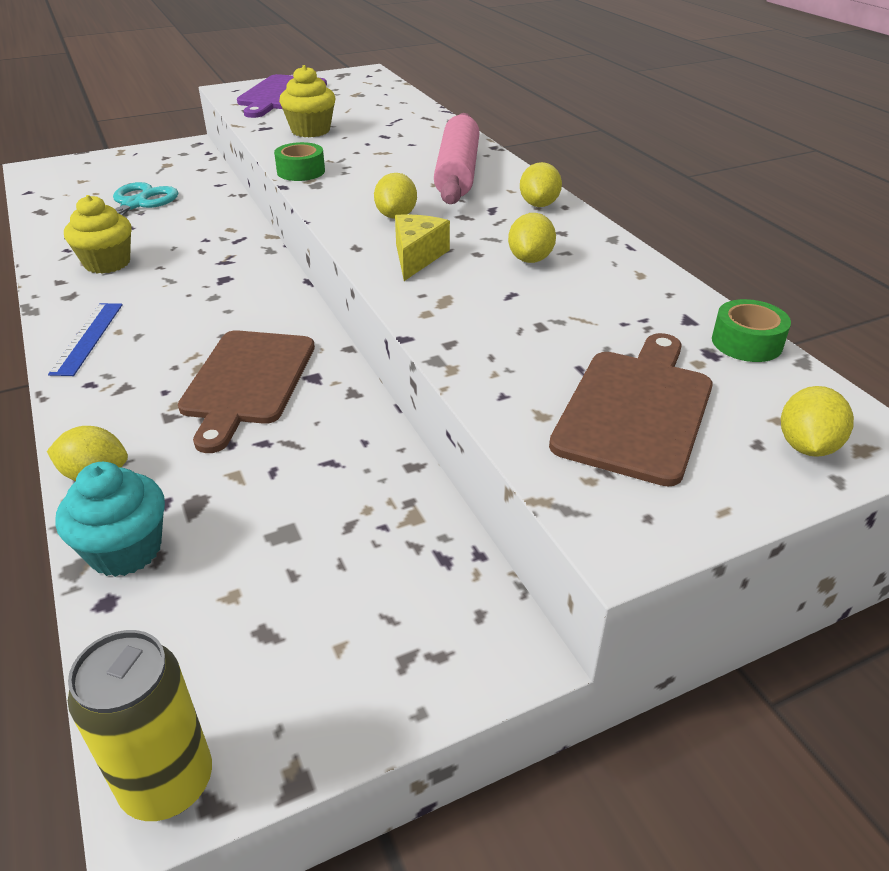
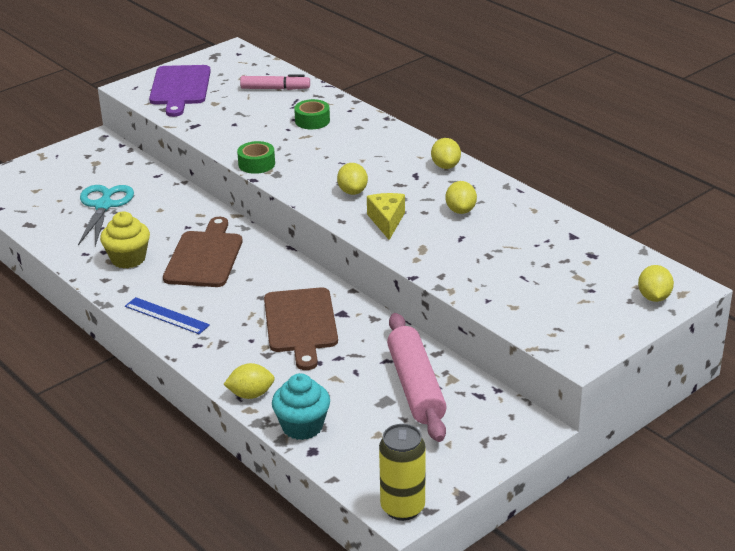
camera: 15 degrees left, 5 degrees down
blue ruler [48,303,123,376] -> blue ruler turned 45 degrees counterclockwise [125,297,210,334]
yellow cupcake [279,65,335,137] -> none
pink rolling pin [434,113,480,204] -> pink rolling pin moved to [387,313,447,442]
brown cutting board [549,333,713,486] -> brown cutting board moved to [163,217,243,287]
green tape [712,299,791,362] -> green tape moved to [294,99,330,129]
none -> pink marker [240,74,310,90]

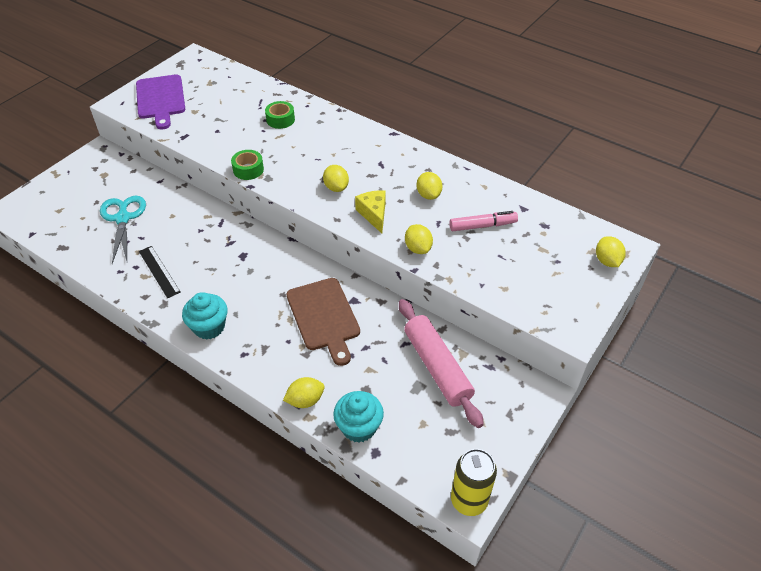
camera: 15 degrees left, 15 degrees up
yellow cupcake [100,212,150,269] -> black ruler [139,246,181,298]
blue ruler [125,297,210,334] -> turquoise cupcake [182,292,228,340]
brown cutting board [163,217,243,287] -> none
pink marker [240,74,310,90] -> pink marker moved to [449,211,518,231]
yellow lemon [431,138,461,169] -> yellow lemon moved to [405,224,433,254]

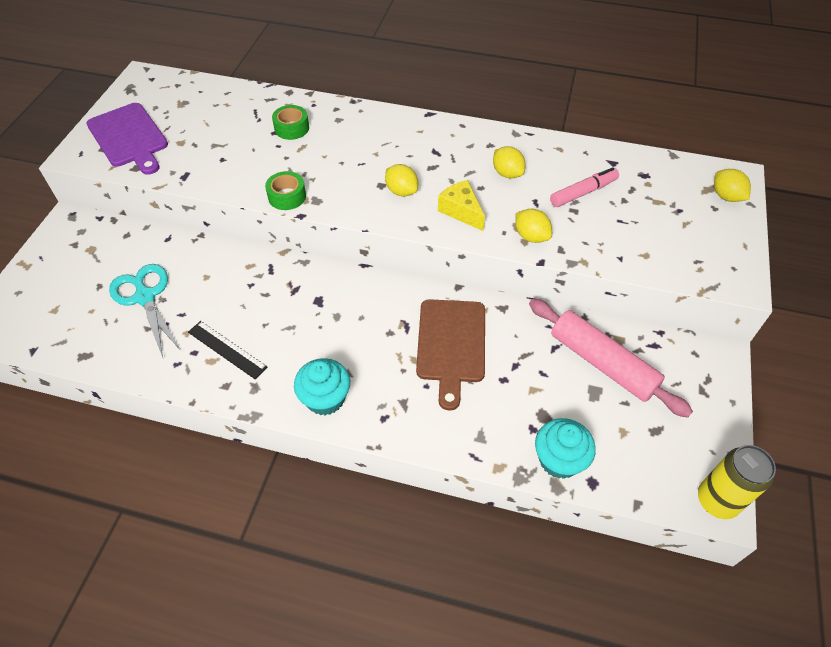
camera: 20 degrees left, 5 degrees up
yellow lemon [283,377,325,408] -> none
brown cutting board [286,278,360,366] -> brown cutting board turned 45 degrees clockwise [416,299,485,411]

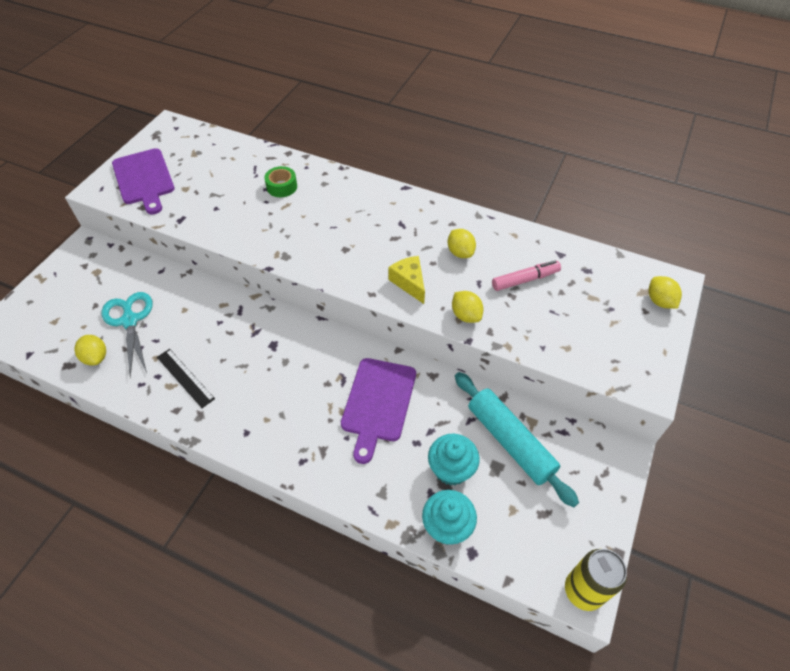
camera: 10 degrees right, 0 degrees up
green tape [265,171,306,210] -> none
turquoise cupcake [294,358,350,416] -> turquoise cupcake moved to [428,434,480,486]
yellow lemon [385,164,418,197] -> yellow lemon moved to [74,335,106,366]
brown cutting board [416,299,485,411] -> purple cutting board [341,358,416,464]
pink rolling pin [529,299,693,418] -> turquoise rolling pin [455,372,579,507]

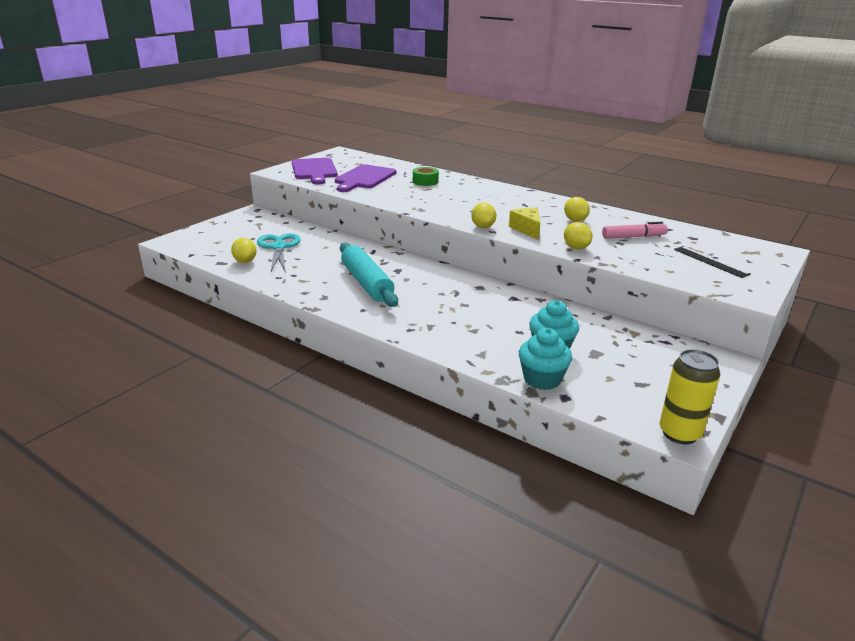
camera: 10 degrees right, 25 degrees down
black ruler [157,349,215,408] -> black ruler moved to [674,246,751,278]
purple cutting board [341,358,416,464] -> purple cutting board moved to [335,164,396,192]
turquoise rolling pin [455,372,579,507] -> turquoise rolling pin moved to [340,242,398,307]
yellow lemon [649,276,682,309] -> yellow lemon moved to [471,203,496,228]

